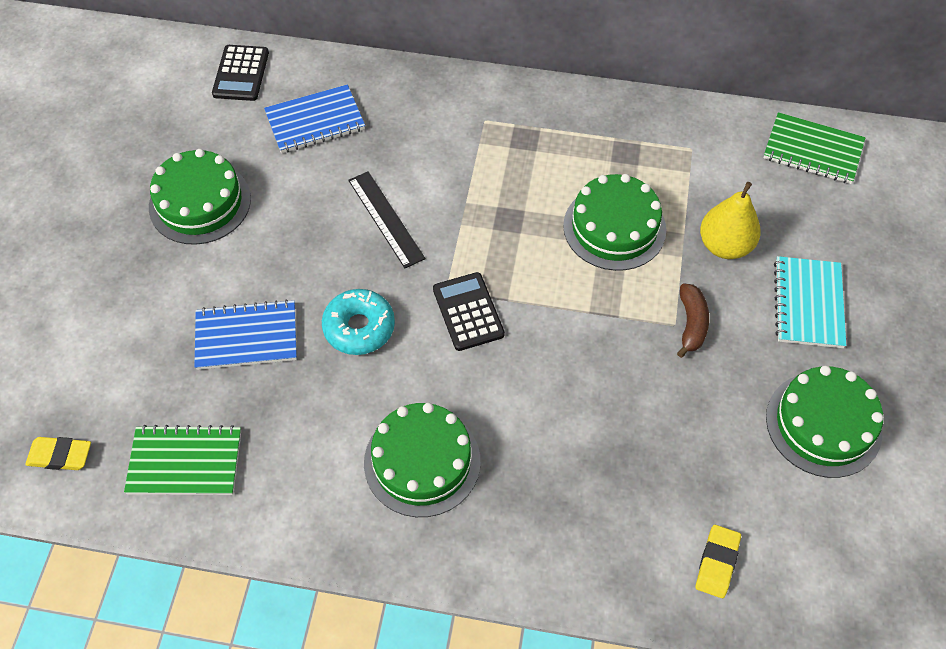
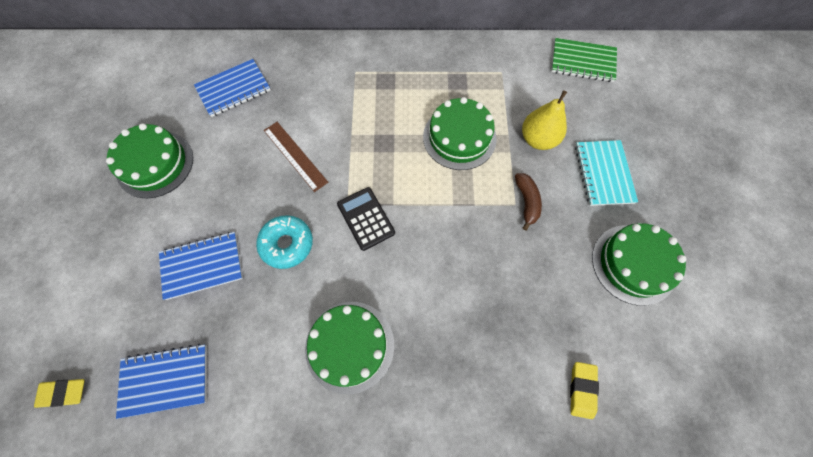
camera: 10 degrees left, 10 degrees up
green notebook [124,425,241,495] -> blue notebook [116,344,207,419]
black calculator [212,45,269,101] -> none
black ruler [348,171,425,268] -> brown ruler [264,122,328,192]

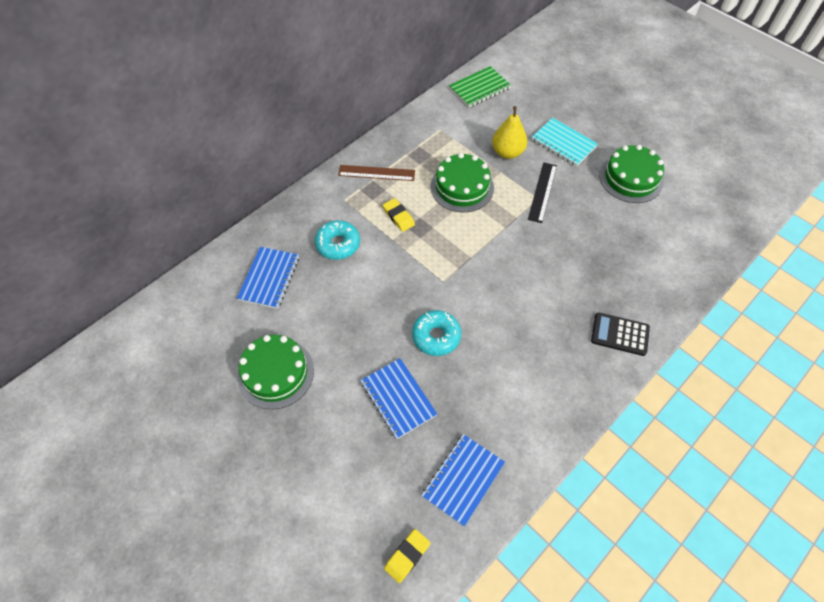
camera: 45 degrees left, 10 degrees down
blue notebook [159,232,243,300] -> blue notebook turned 60 degrees counterclockwise [361,358,437,439]
brown ruler [264,122,328,192] -> brown ruler moved to [338,165,415,181]
green cake [305,302,394,394] -> none
black calculator [337,187,395,251] -> black calculator moved to [591,312,650,356]
brown banana [515,173,542,231] -> black ruler [528,162,557,223]
yellow eraser [570,362,599,419] -> yellow eraser moved to [383,198,415,232]
none -> turquoise donut [315,220,360,260]

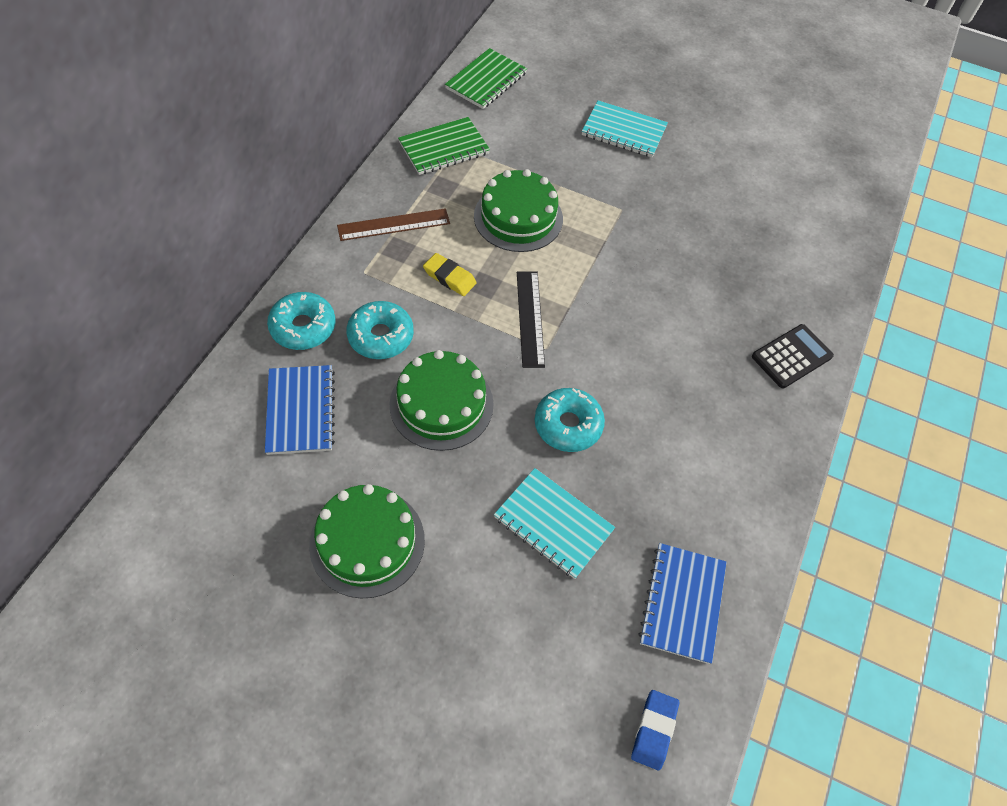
camera: 25 degrees left, 0 degrees up
blue notebook [361,358,437,439] -> turquoise notebook [494,468,615,579]
yellow eraser [384,529,430,583] -> blue eraser [631,690,679,770]
yellow pear [492,106,527,159] -> none
black ruler [528,162,557,223] -> black ruler moved to [517,271,545,368]
black calculator [591,312,650,356] -> black calculator turned 150 degrees clockwise [752,324,834,388]
green cake [599,145,664,203] -> green cake moved to [389,350,494,451]
none -> turquoise donut [267,292,335,350]
none -> green notebook [398,117,490,175]

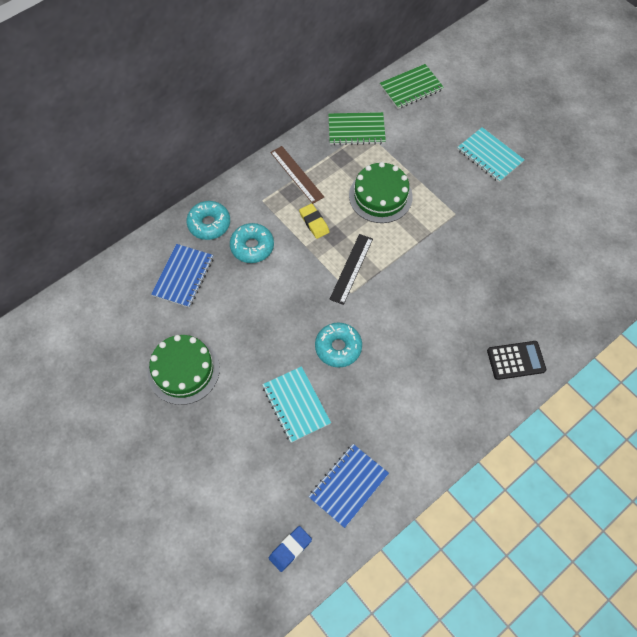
camera: 30 degrees right, 5 degrees up
brown ruler [337,208,450,241] -> brown ruler turned 45 degrees clockwise [270,146,324,204]
green cake [389,350,494,451] -> none

